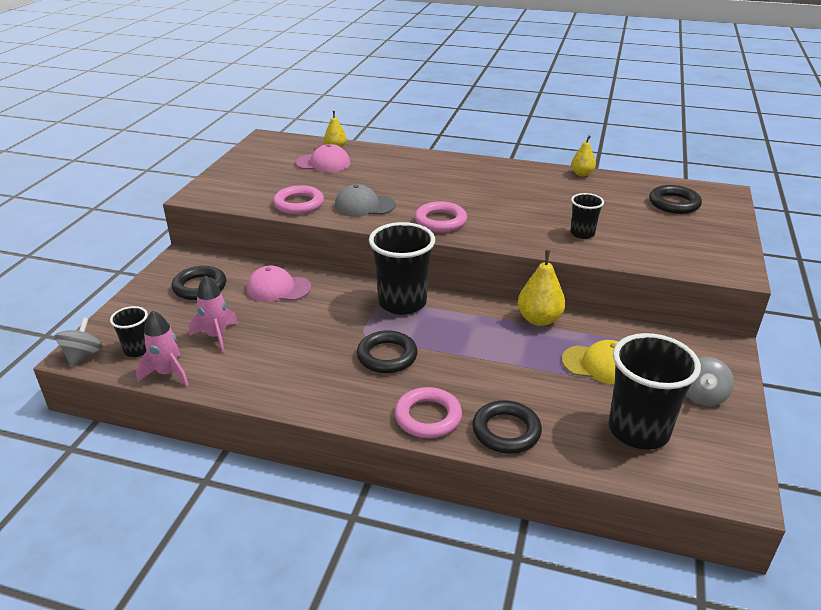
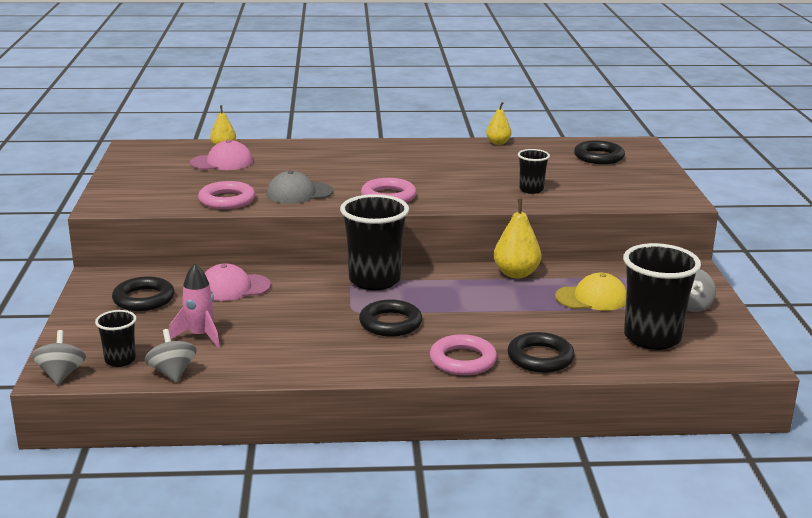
camera: 20 degrees left, 10 degrees down
pink rocket [136,310,188,386] -> grey spinning top [145,329,197,382]

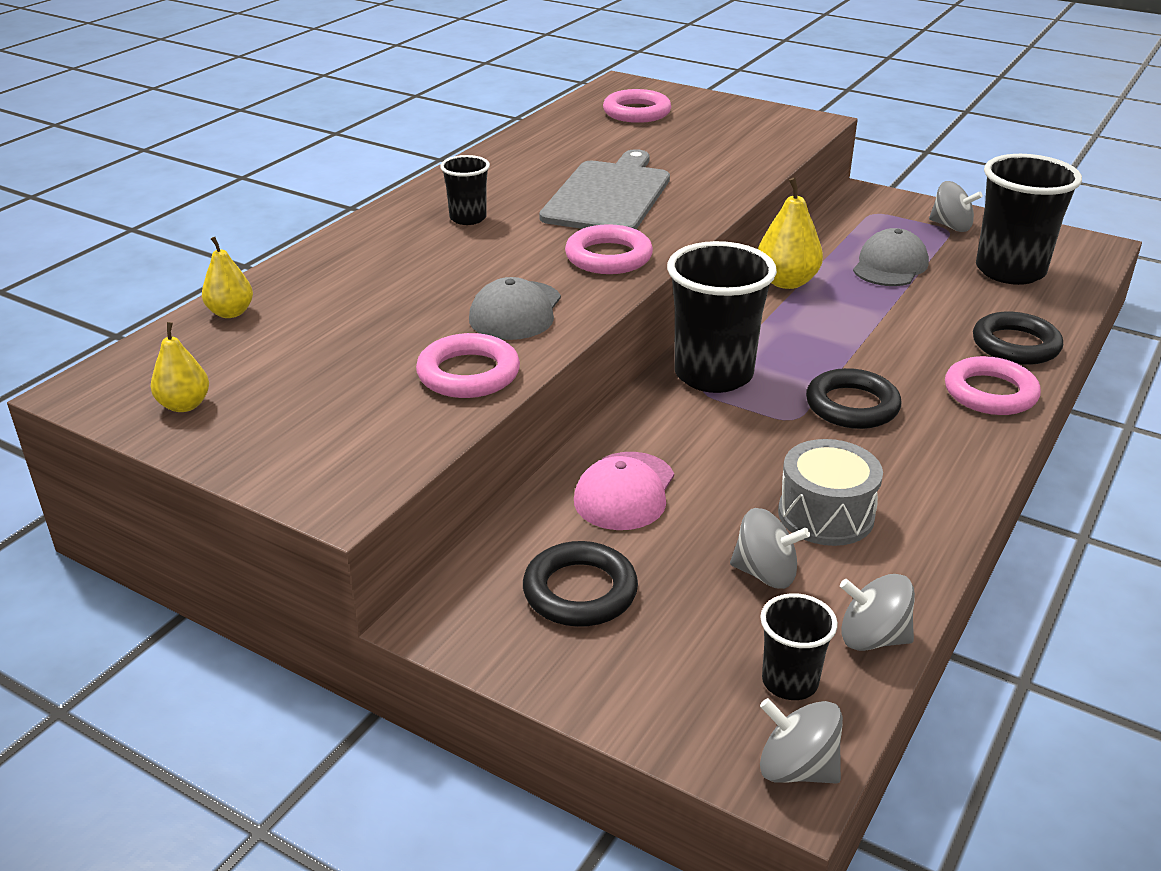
camera: 55 degrees left, 10 degrees up
pink rocket [169,264,220,348] -> grey spinning top [730,508,810,589]
pink cap [190,140,253,170] -> none
yellow pear [486,102,511,145] -> yellow pear moved to [151,322,209,412]
black cup [518,149,550,194] -> black cup moved to [440,155,490,225]
yellow cap [555,273,627,311] -> grey cap [853,228,929,286]
black ring [574,140,625,164] -> pink ring [603,89,671,123]
none -> grey cutting board [539,149,670,229]
none -> grey drum [778,439,883,546]

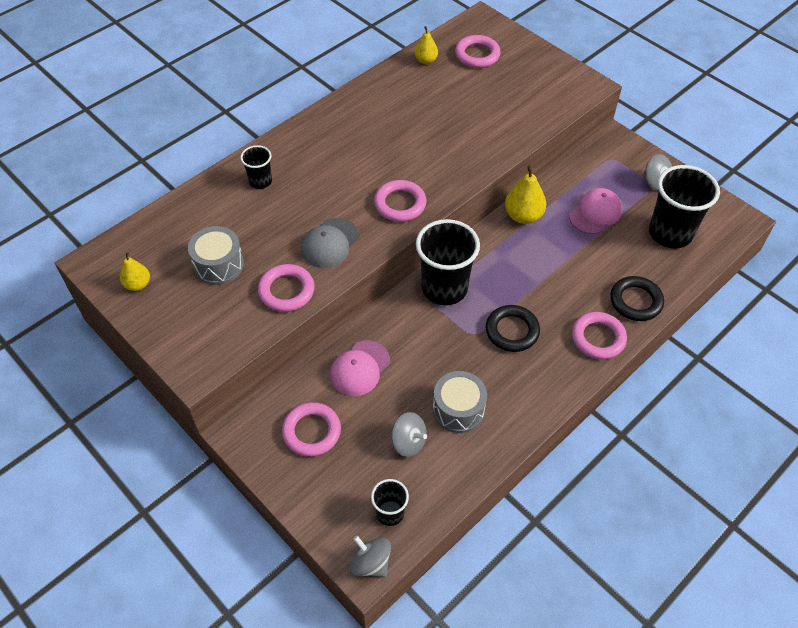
camera: 15 degrees right, 20 degrees up
yellow pear [202,237,253,318] -> yellow pear moved to [415,26,438,64]
black cup [440,155,490,225] -> black cup moved to [240,145,272,189]
black ring [523,541,638,627] -> pink ring [282,402,341,457]
grey cutting board [539,149,670,229] -> none
grey spinning top [840,574,915,651] -> none
grey cap [853,228,929,286] -> pink cap [569,188,622,234]
none -> grey drum [188,226,244,285]

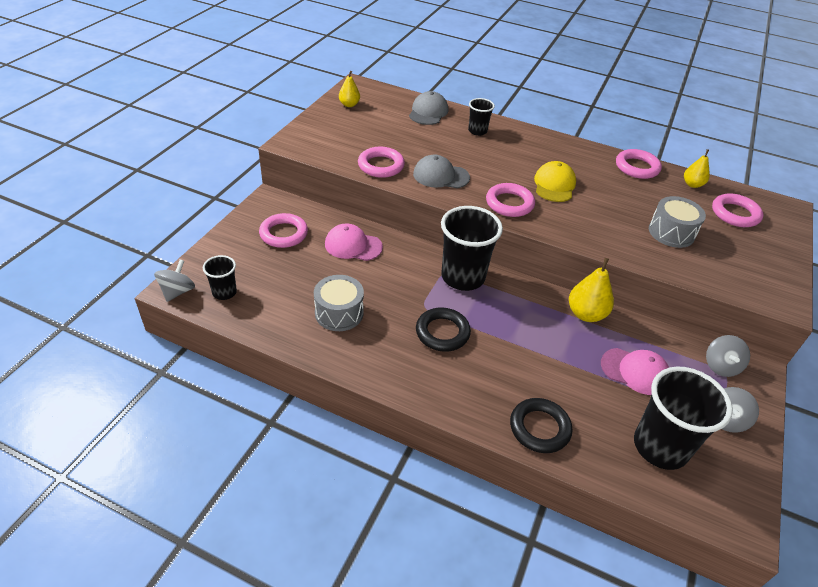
camera: 65 degrees right, 10 degrees down
grey drum [188,226,244,285] -> grey drum moved to [649,196,706,248]
grey spinning top [391,412,427,457] -> grey spinning top moved to [706,335,750,377]
pink ring [572,312,627,359] -> pink ring moved to [616,149,662,179]
none -> grey cap [409,91,448,125]
none -> yellow cap [534,161,576,202]

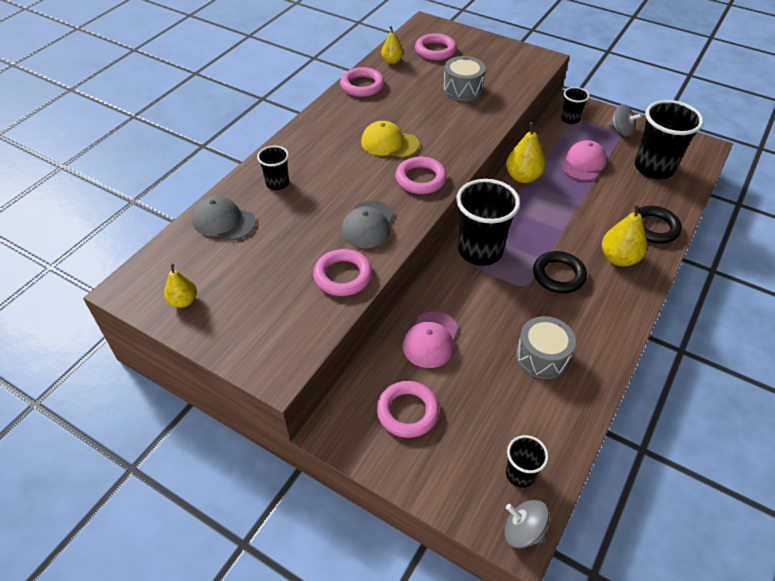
camera: 80 degrees left, 5 degrees up
grey spinning top [706,335,750,377] -> black cup [561,87,590,124]
none -> yellow pear [602,204,647,266]

